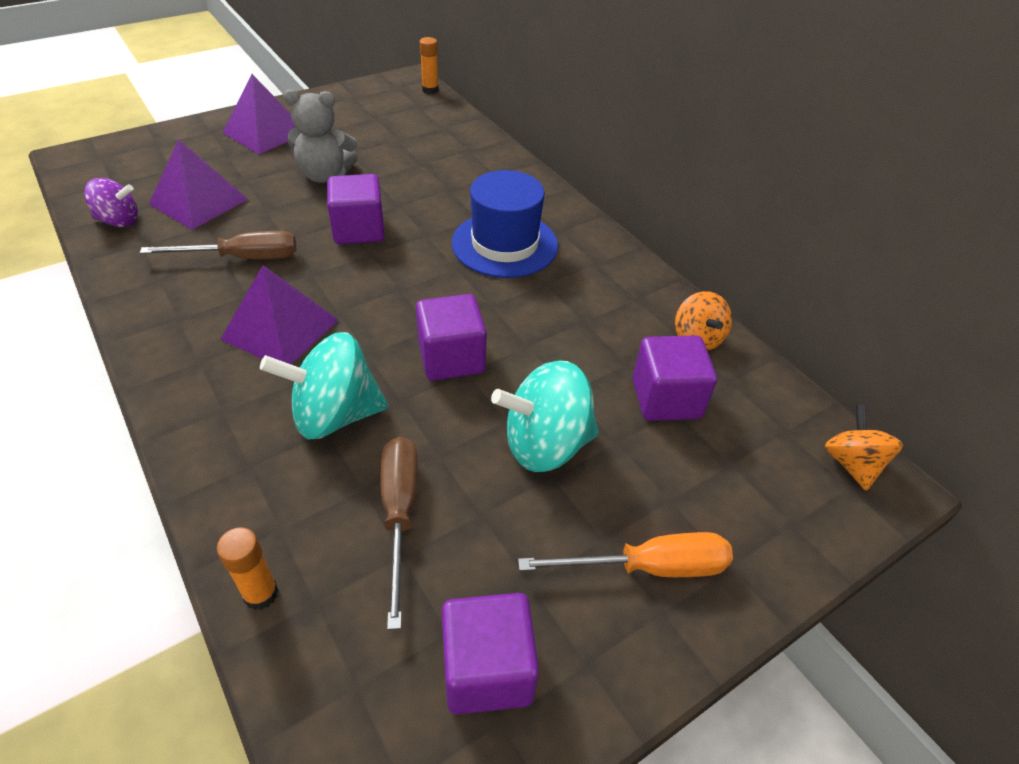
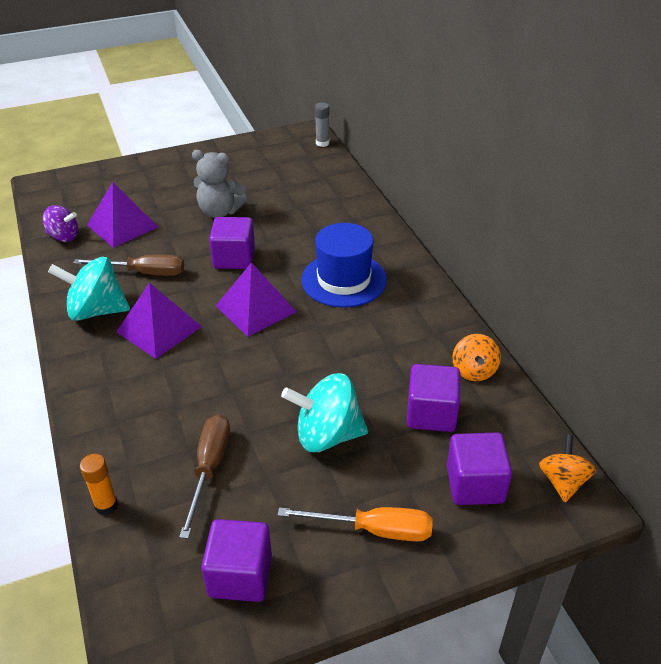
camera: 15 degrees right, 5 degrees down
purple pyramid [222,74,296,154] -> purple pyramid moved to [216,262,296,337]
turquoise spinning top [260,332,388,439] -> turquoise spinning top moved to [48,257,130,321]
purple cube [416,294,487,381] -> purple cube moved to [447,432,512,505]
orange glue stick [420,37,439,94] -> grey glue stick [315,103,329,147]

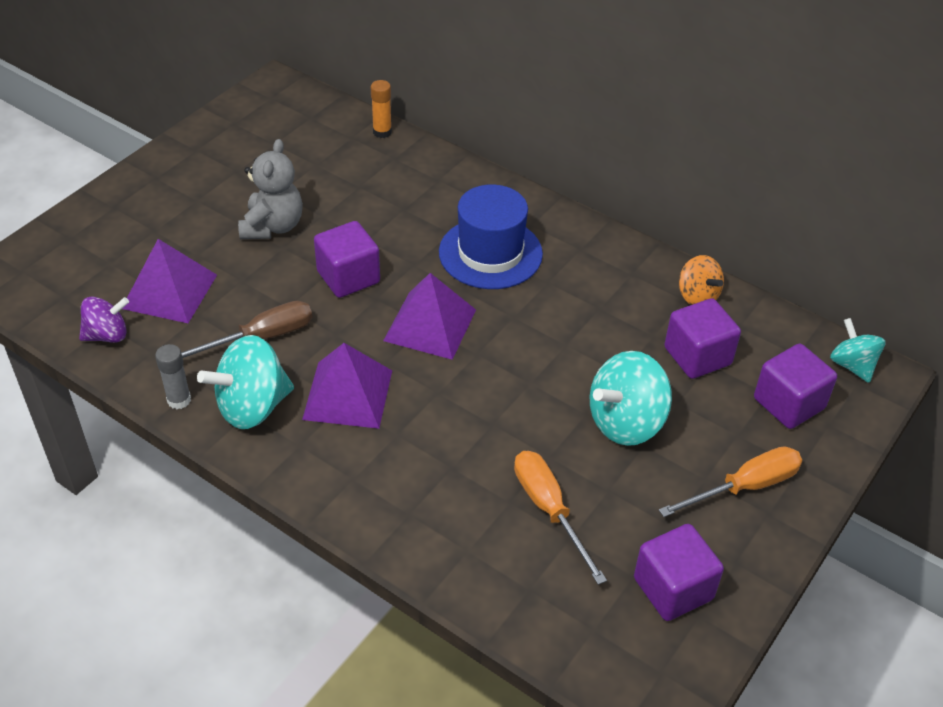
camera: 35 degrees left, 5 degrees up
orange glue stick [80,454,118,515] -> orange glue stick moved to [371,80,392,138]
brown screwdriver [179,414,230,539] -> orange screwdriver [514,451,607,585]
grey teddy bear [192,150,247,218] -> grey teddy bear turned 60 degrees counterclockwise [238,139,303,239]
grey glue stick [315,103,329,147] -> grey glue stick moved to [155,344,191,409]
orange spinning top [539,435,596,502] -> turquoise spinning top [830,318,885,383]

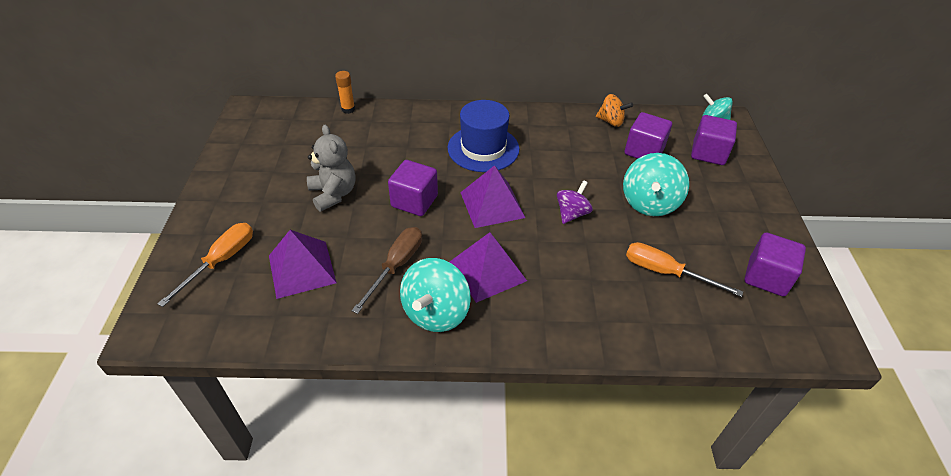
camera: 35 degrees left, 0 degrees up
purple spinning top [79,297,129,343] -> purple spinning top moved to [557,180,593,224]
grey glue stick [155,344,191,409] -> none
orange screwdriver [659,446,802,517] -> orange screwdriver moved to [157,223,253,307]

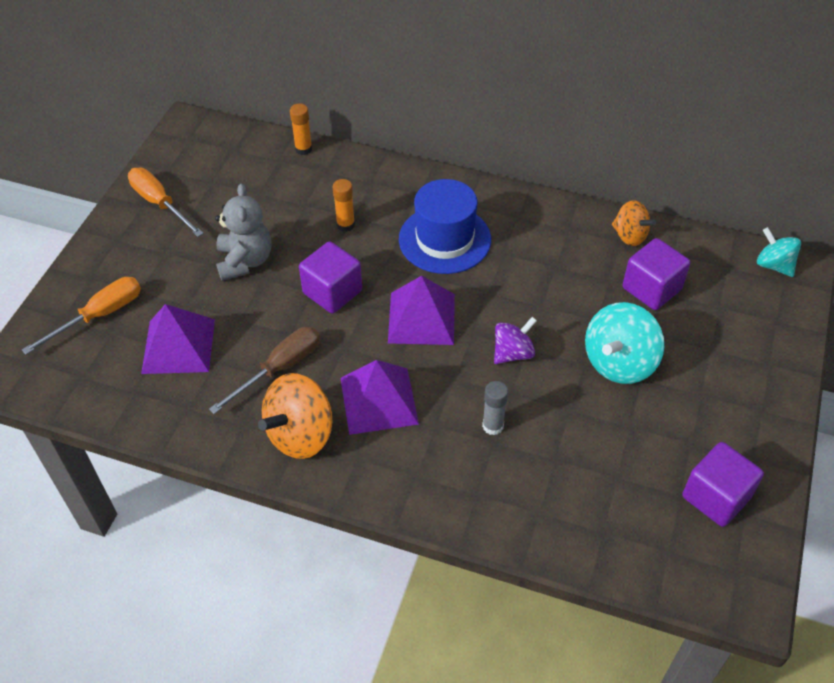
camera: 20 degrees right, 5 degrees up
turquoise spinning top [400,258,471,332] -> orange spinning top [258,373,332,459]
orange screwdriver [626,242,743,297] -> orange screwdriver moved to [128,168,204,237]
purple cube [691,115,737,165] -> none
none -> orange glue stick [333,179,355,232]
none -> grey glue stick [482,381,508,435]

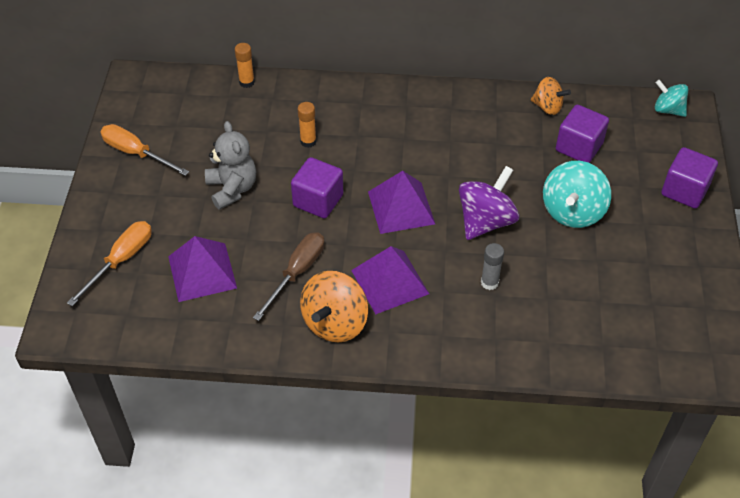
camera: 15 degrees left, 0 degrees up
blue hat [399,179,491,274] -> none
purple spinning top [494,317,537,364] -> purple spinning top [459,166,519,240], size x1.62
purple cube [682,442,764,527] -> purple cube moved to [661,147,718,209]

